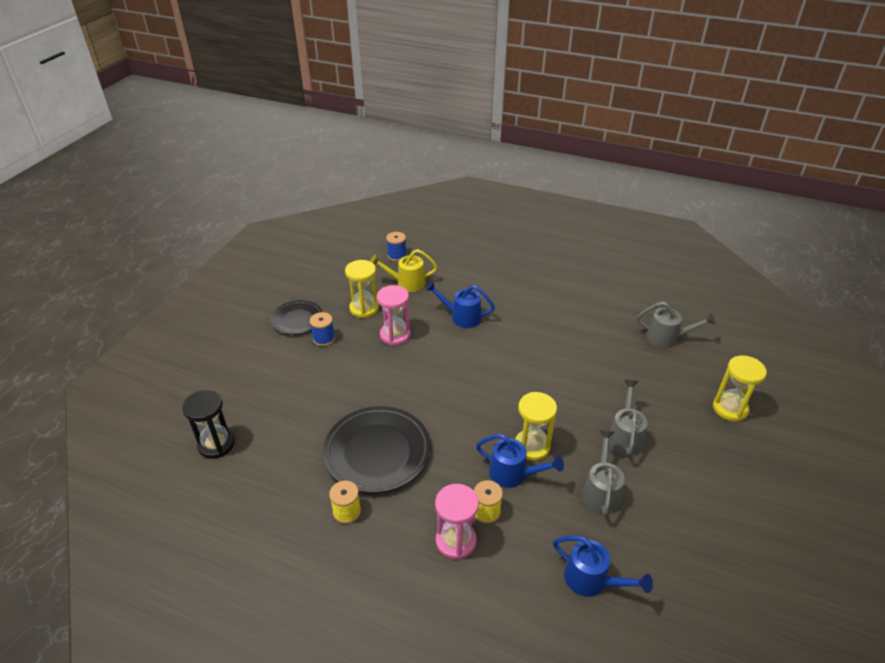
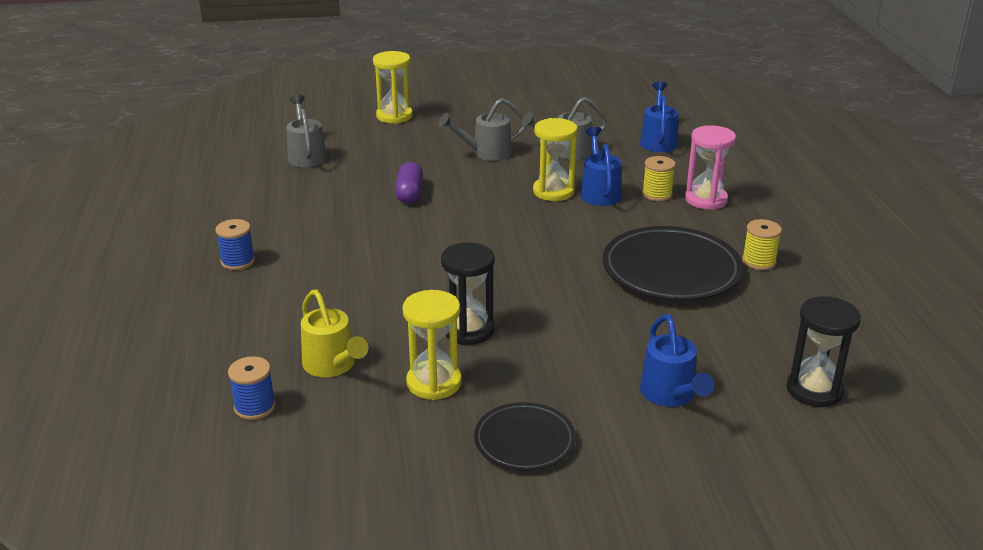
camera: 120 degrees left, 10 degrees down
blue spool [310,312,335,346] -> blue spool moved to [216,219,255,270]
pink hourglass [377,285,411,345] -> black hourglass [441,242,495,345]
blue watering can [425,281,495,328] -> blue watering can moved to [640,314,714,407]
none -> purple capsule [395,162,423,204]

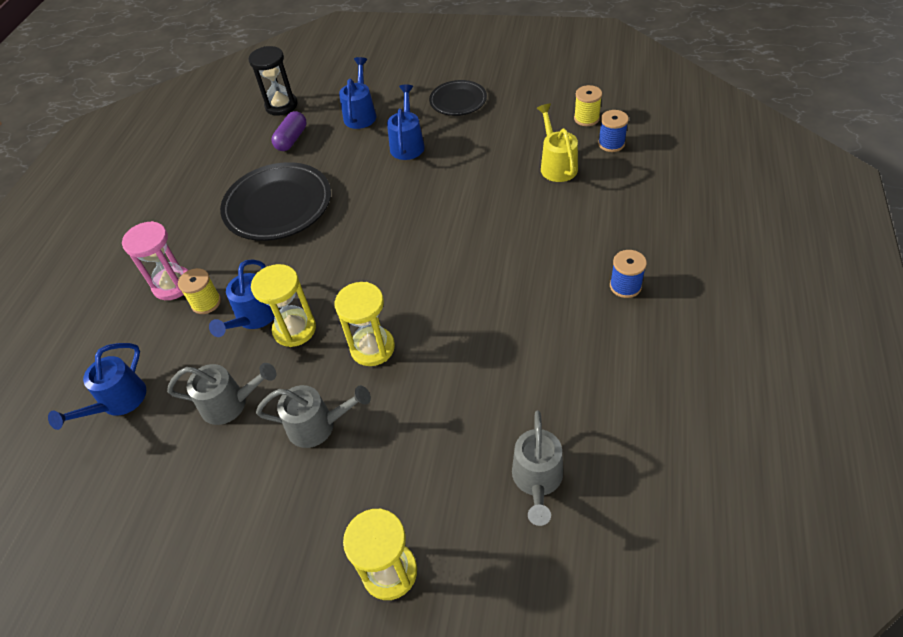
camera: 155 degrees left, 20 degrees up
purple capsule [395,162,423,204] -> purple capsule moved to [272,111,306,151]
yellow hourglass [402,290,462,400] -> yellow hourglass moved to [335,282,395,366]
black hourglass [441,242,495,345] -> none
yellow spool [742,219,782,270] -> yellow spool moved to [574,85,602,126]
none -> blue watering can [387,85,425,160]

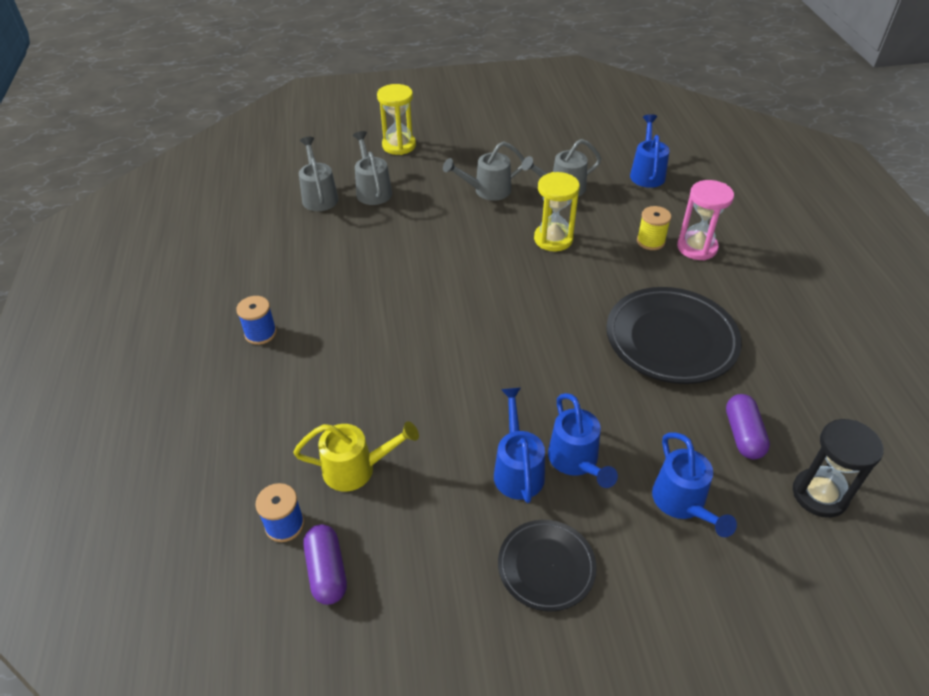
camera: 155 degrees right, 5 degrees down
blue watering can [209,259,275,337] -> blue watering can moved to [494,388,545,503]
yellow hourglass [335,282,395,366] -> none
yellow watering can [537,104,578,182] -> yellow watering can turned 60 degrees counterclockwise [293,421,419,492]
yellow spool [574,85,602,126] -> purple capsule [303,524,347,605]
none -> grey watering can [353,131,392,205]

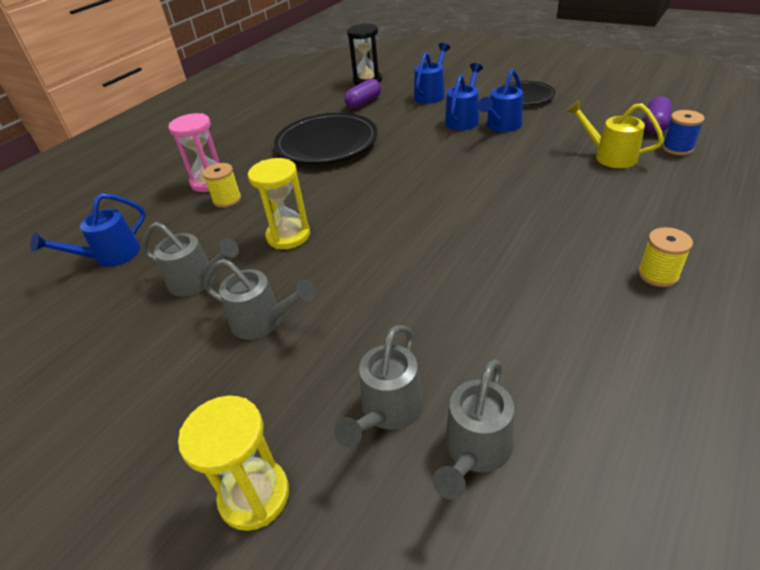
camera: 135 degrees left, 5 degrees down
blue spool [236,296,277,345] -> yellow spool [638,227,693,287]

